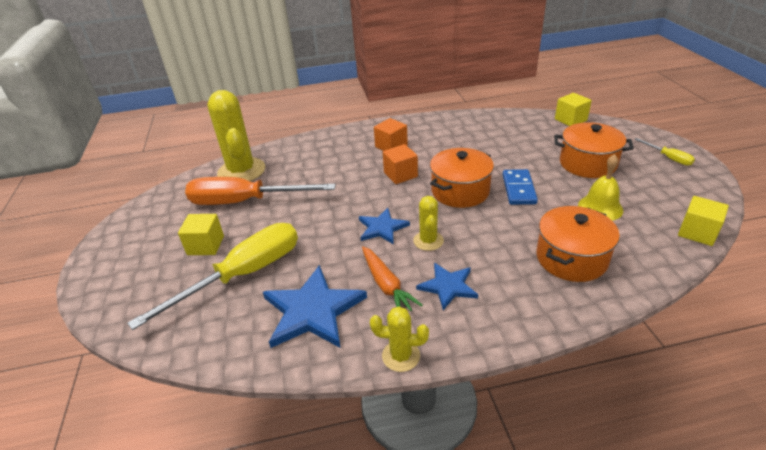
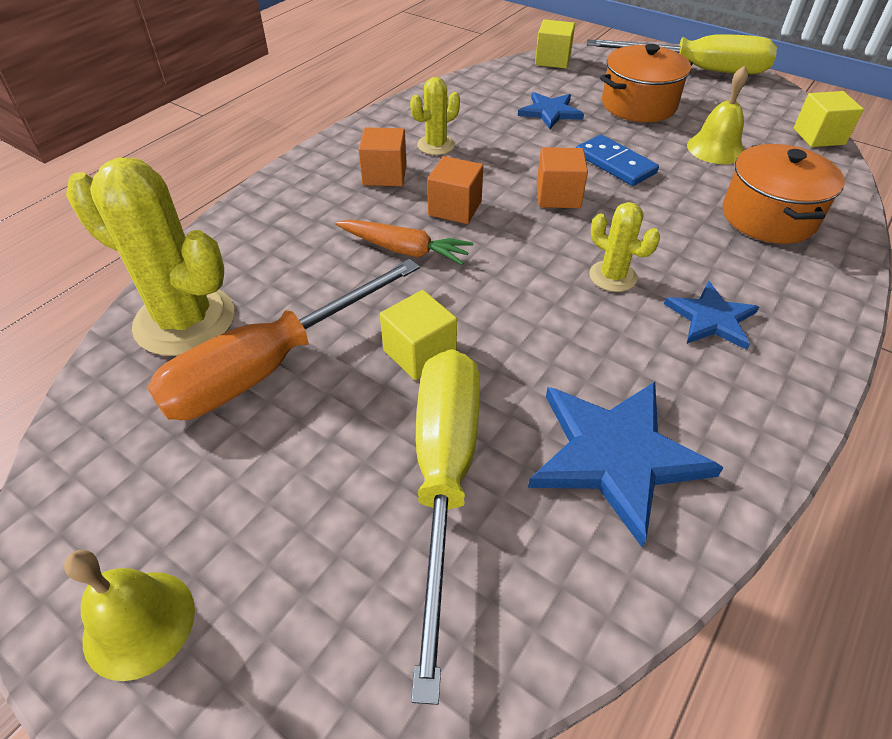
camera: 45 degrees left, 10 degrees up
yellow cube [178,214,224,255] -> yellow cube moved to [380,290,457,380]
blue star [359,208,410,245] -> blue star moved to [518,92,584,129]
orange carrot [362,246,423,311] -> orange carrot moved to [335,220,473,265]
yellow cactus [370,306,429,372] -> yellow cactus moved to [410,77,460,155]
orange pot [430,148,494,208] -> orange cube [537,147,588,208]
yellow screwdriver [634,138,695,166] -> yellow screwdriver [587,34,777,75], size x2.33
none -> yellow bell [64,550,195,681]

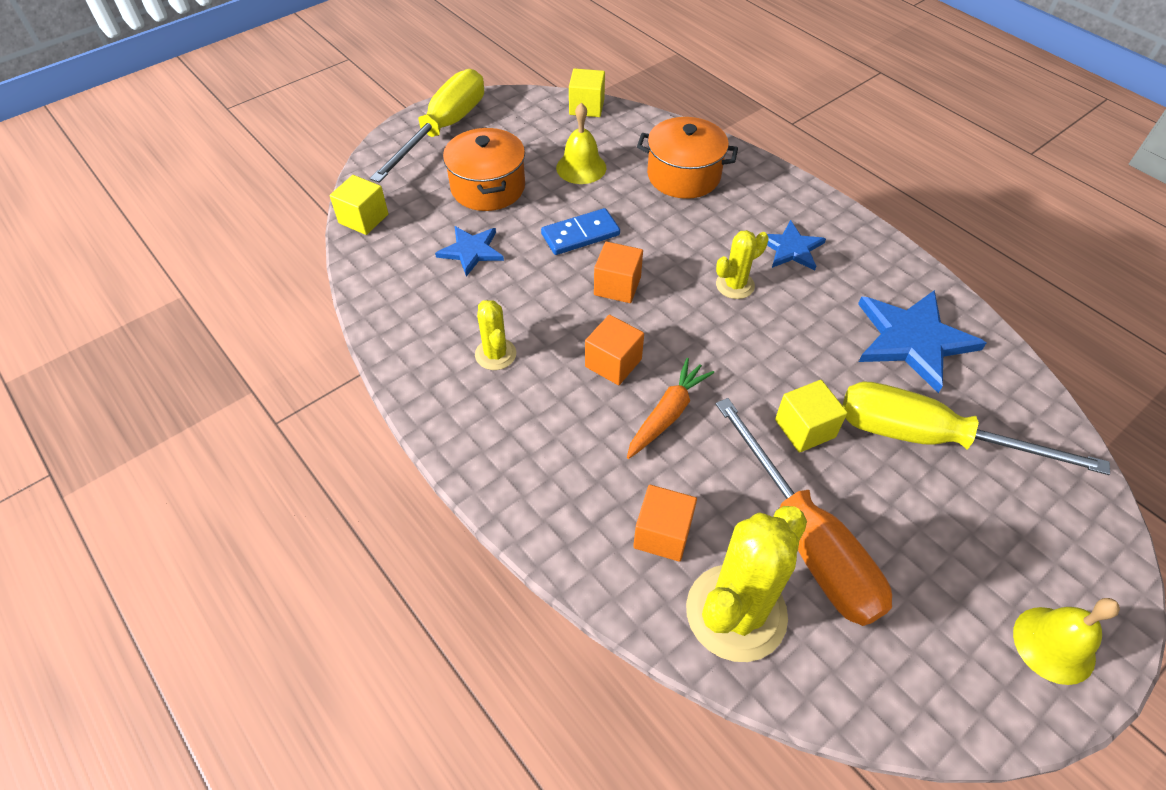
camera: 75 degrees left, 5 degrees up
orange cube [359,127,407,186] -> orange cube moved to [633,485,697,562]

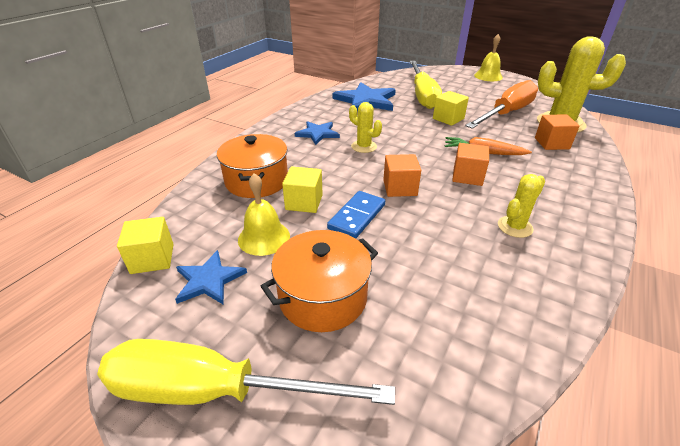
camera: 110 degrees left, 15 degrees down
yellow cube [330,175,388,235] -> yellow cube moved to [282,167,323,213]
blue star [435,226,504,277] -> blue star moved to [175,250,247,305]
blue domino [541,208,620,255] -> blue domino turned 75 degrees clockwise [327,191,385,238]

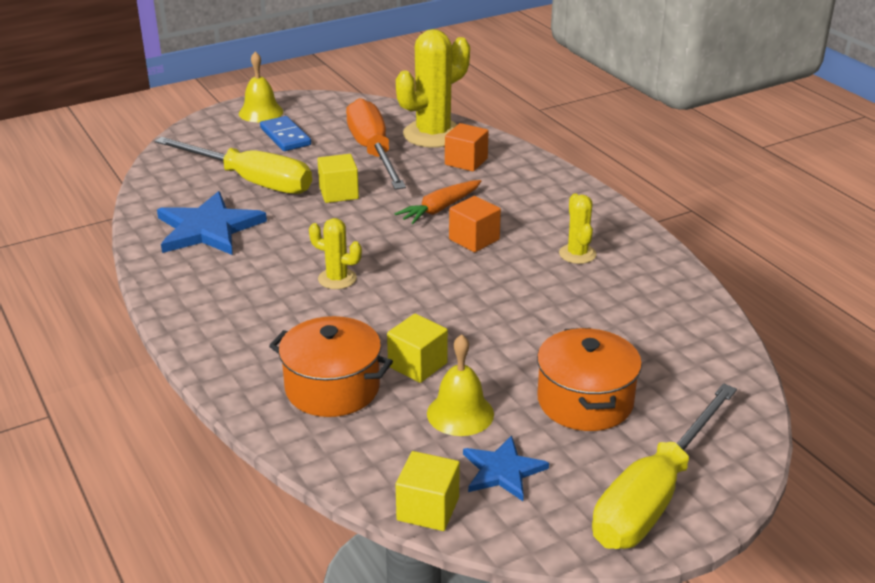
camera: 60 degrees left, 5 degrees down
blue star [295,121,340,145] -> none
blue domino [327,191,385,238] -> blue domino moved to [260,116,311,151]
yellow cactus [349,102,382,153] -> yellow cactus turned 45 degrees clockwise [309,218,362,289]
orange cube [383,154,421,197] -> none

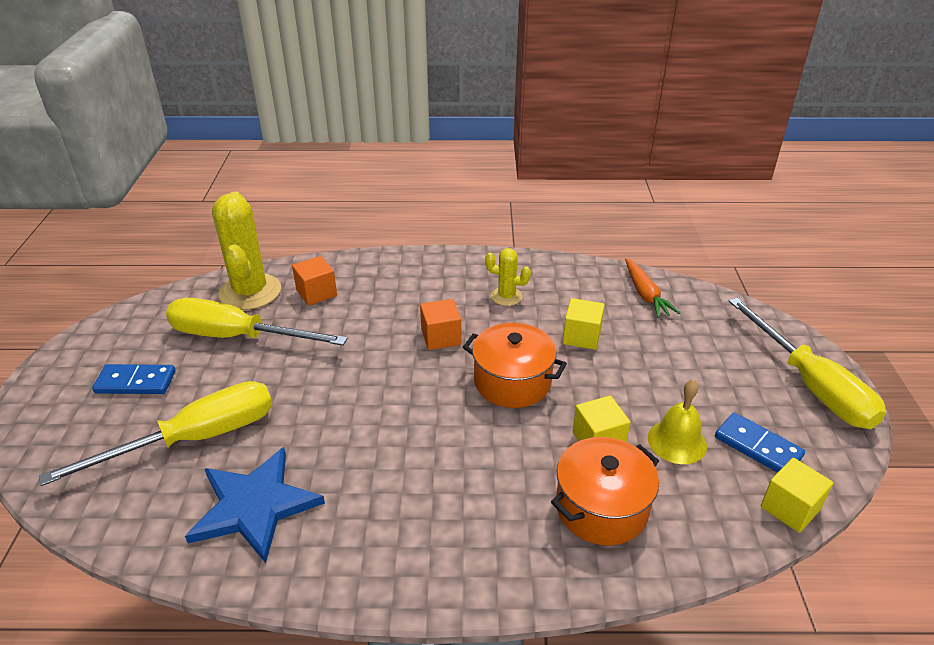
camera: 60 degrees left, 5 degrees up
yellow bell [239,51,283,122] -> none
yellow cactus [309,218,362,289] -> none
yellow cube [317,154,359,203] -> yellow cube moved to [563,298,605,350]
orange screwdriver [346,98,406,190] -> yellow screwdriver [166,298,348,346]
orange carrot [395,180,481,224] -> orange carrot moved to [625,258,680,318]
blue star [463,435,549,501] -> blue domino [715,412,805,473]
orange pot [537,328,642,431] -> orange pot moved to [463,323,567,408]

